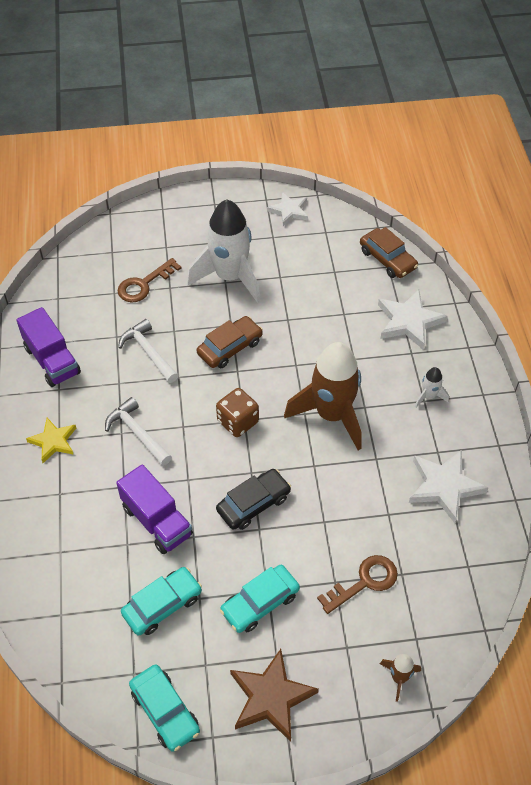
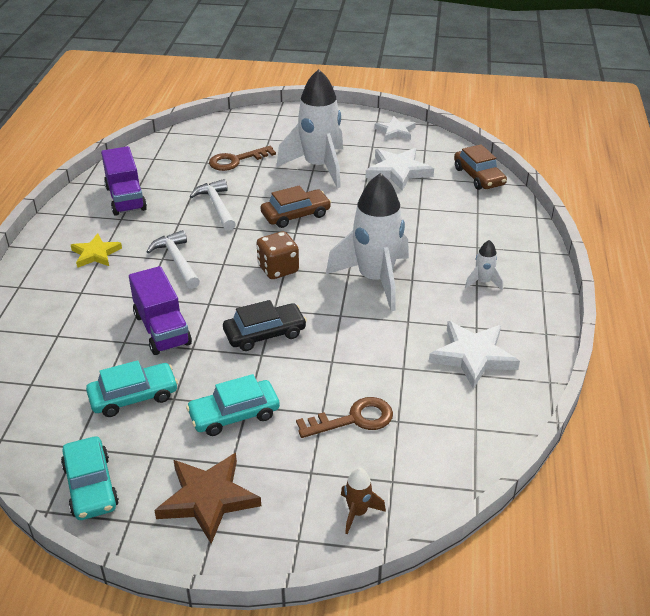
camera: 15 degrees right, 15 degrees down
brown rocket [284,342,362,450] -> white rocket [326,173,409,311]
white star [378,289,448,350] -> white star moved to [366,148,434,191]

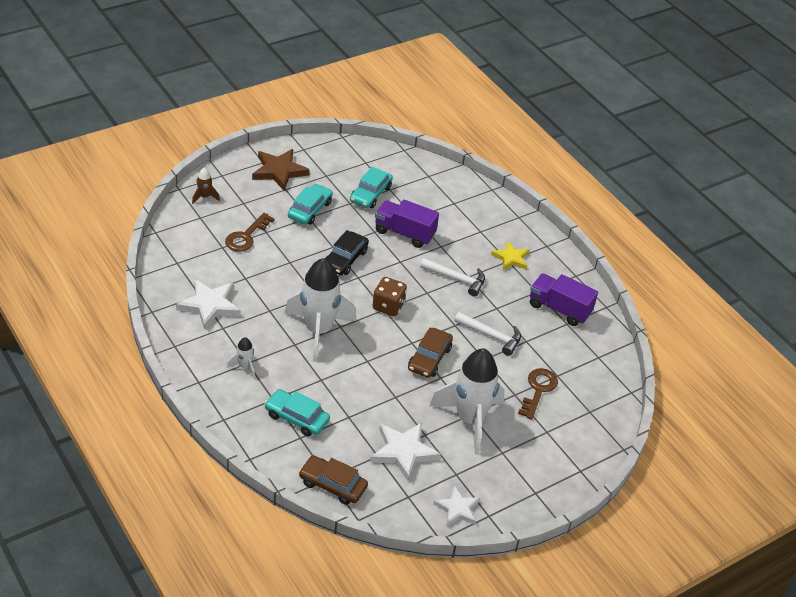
camera: 135 degrees right, 5 degrees up
turquoise car [61,436,119,520] -> turquoise car moved to [265,389,330,436]

